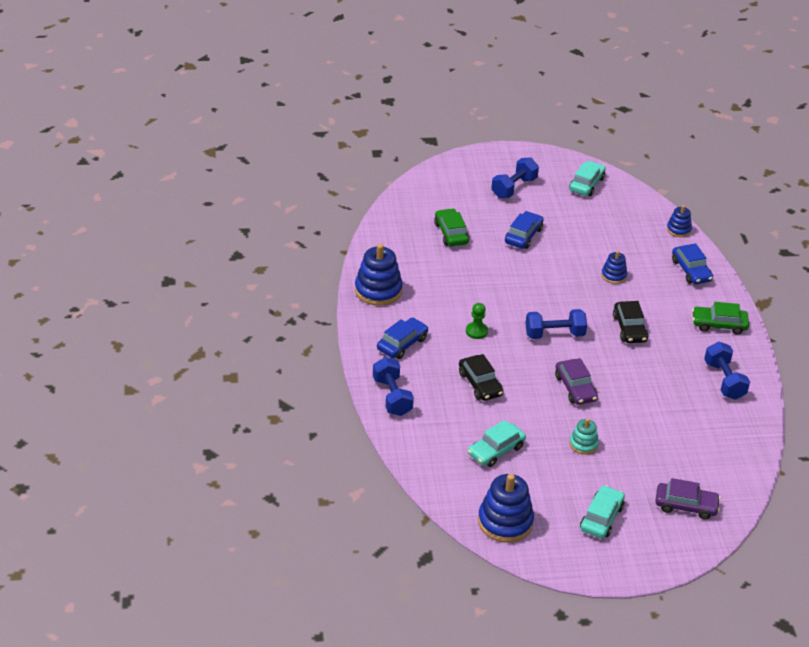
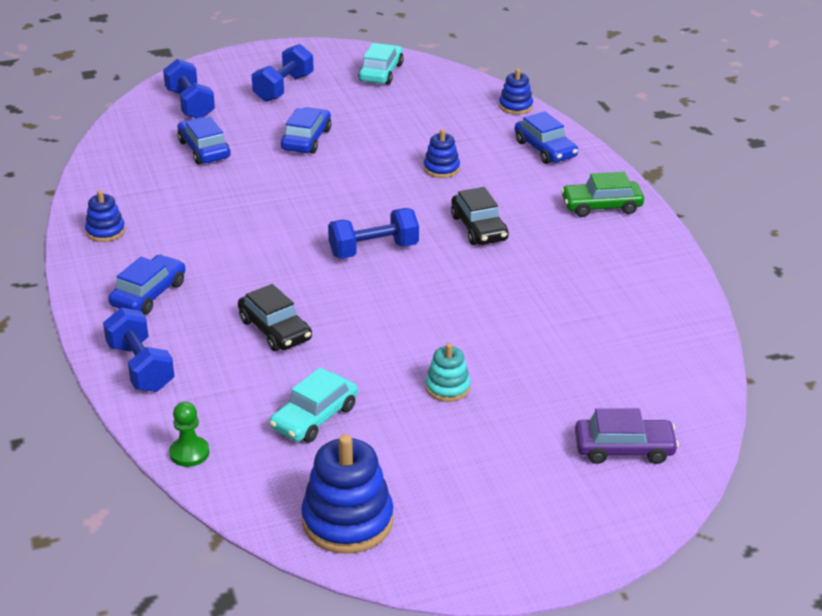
camera: 10 degrees left, 5 degrees down
blue stacking toy [355,244,403,306] -> blue stacking toy [85,190,125,242], size x0.55
green car [434,208,469,246] -> blue car [177,117,231,165]
green pawn [466,303,488,339] -> green pawn moved to [169,402,210,467]
purple car [555,358,598,405] -> none
turquoise car [580,485,625,538] -> none
blue dumbbell [704,342,750,400] -> blue dumbbell moved to [163,59,215,118]

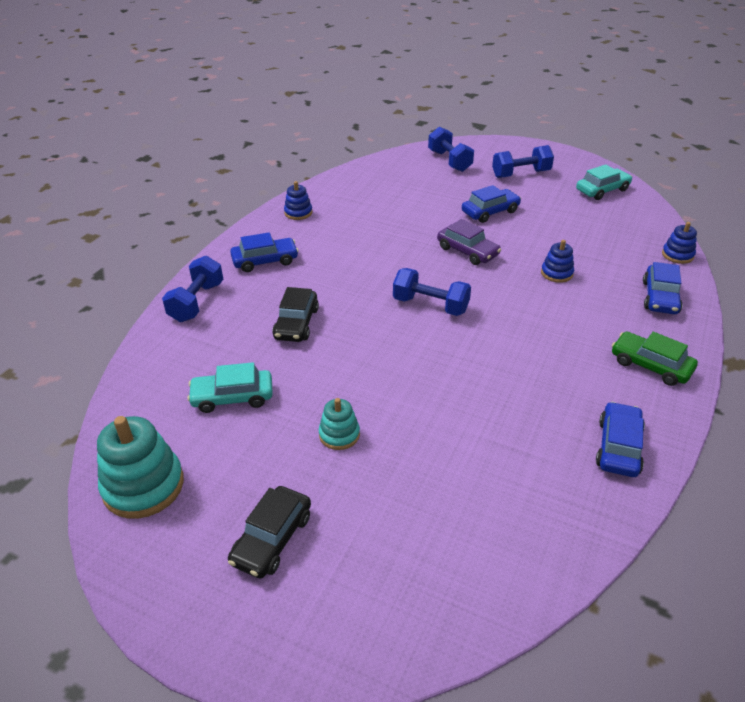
camera: 45 degrees right, 5 degrees up
blue dumbbell [163,59,215,118] -> blue dumbbell turned 45 degrees counterclockwise [428,127,474,172]
green pawn [169,402,210,467] -> none
blue car [177,117,231,165] -> blue car moved to [596,402,645,477]
blue stacking toy [301,434,393,554] -> turquoise stacking toy [97,416,184,519]
black car [451,187,509,245] -> black car moved to [228,486,311,579]
purple car [575,408,679,464] -> purple car moved to [437,219,501,265]

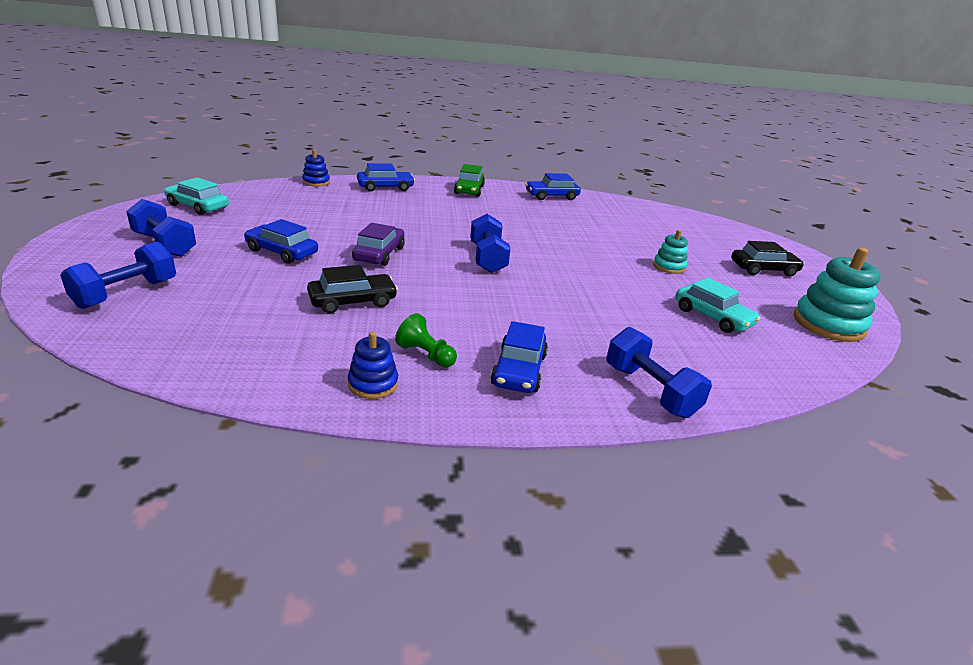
camera: 125 degrees left, 10 degrees down
blue dumbbell [162,256,223,322] -> blue dumbbell turned 75 degrees clockwise [607,327,712,418]
blue car [230,232,299,272] -> blue car turned 120 degrees counterclockwise [491,321,548,393]
black car [272,287,319,342] -> black car moved to [307,265,398,313]
blue stacking toy [541,240,574,283] -> none
none -> green pawn [395,313,457,368]

